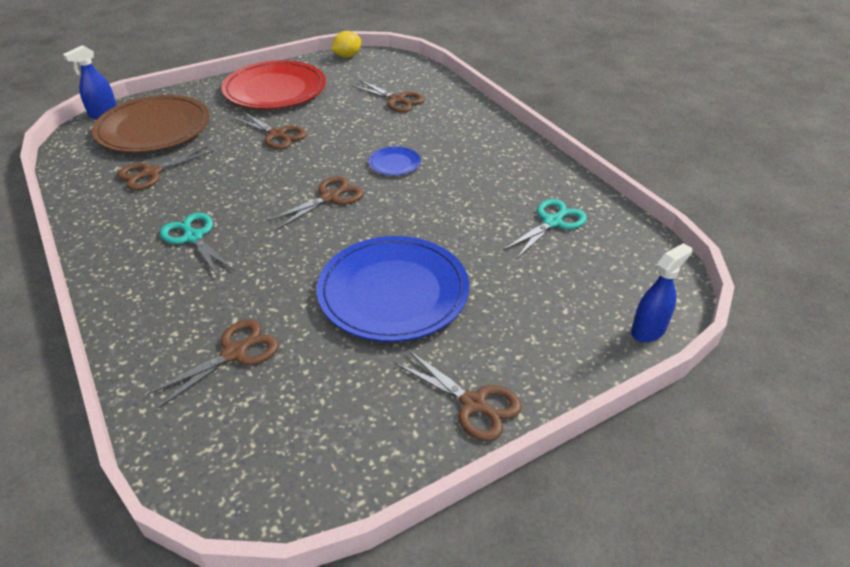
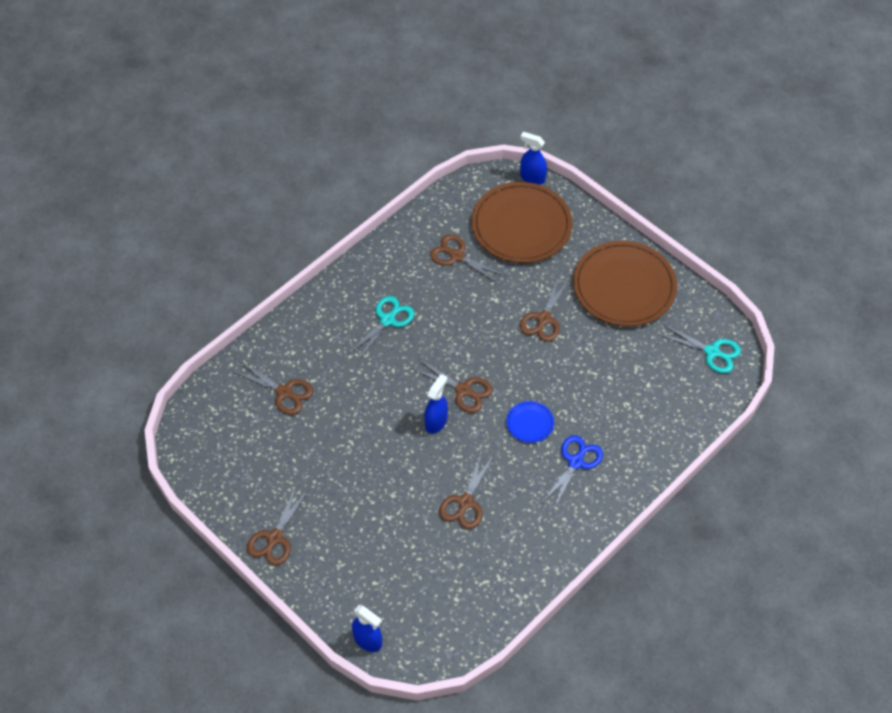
camera: 75 degrees right, 15 degrees up
red plate [221,60,326,109] -> brown plate [573,241,677,326]
blue plate [317,236,469,342] -> none
yellow lemon [331,31,362,58] -> none
brown scissors [351,80,425,112] -> brown scissors moved to [439,453,494,529]
turquoise scissors [503,199,587,259] -> turquoise scissors moved to [658,324,741,373]
none -> blue spray bottle [424,374,448,434]
none -> blue scissors [541,435,603,511]

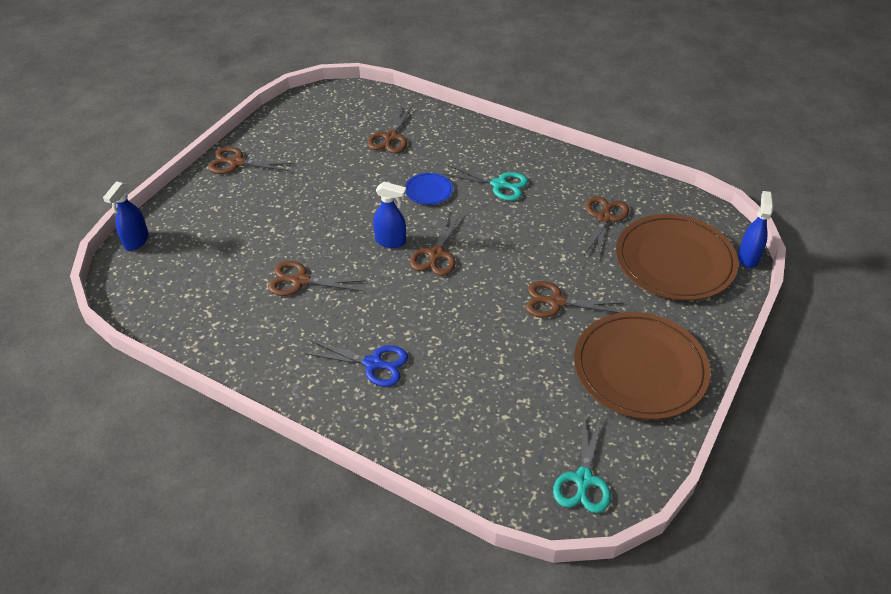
camera: 75 degrees right, 10 degrees down
blue plate [506,401,554,443] -> blue plate moved to [405,173,453,205]

